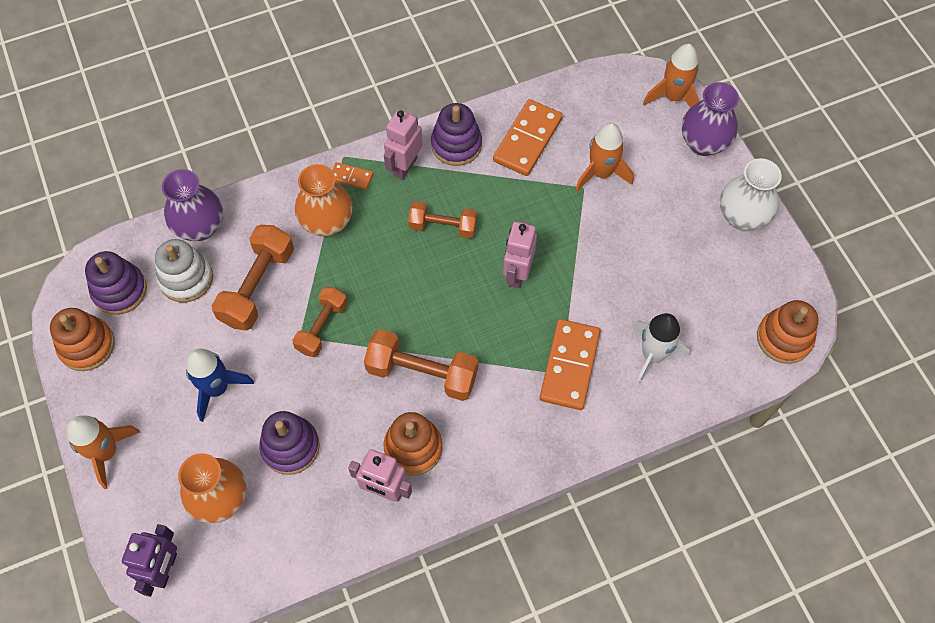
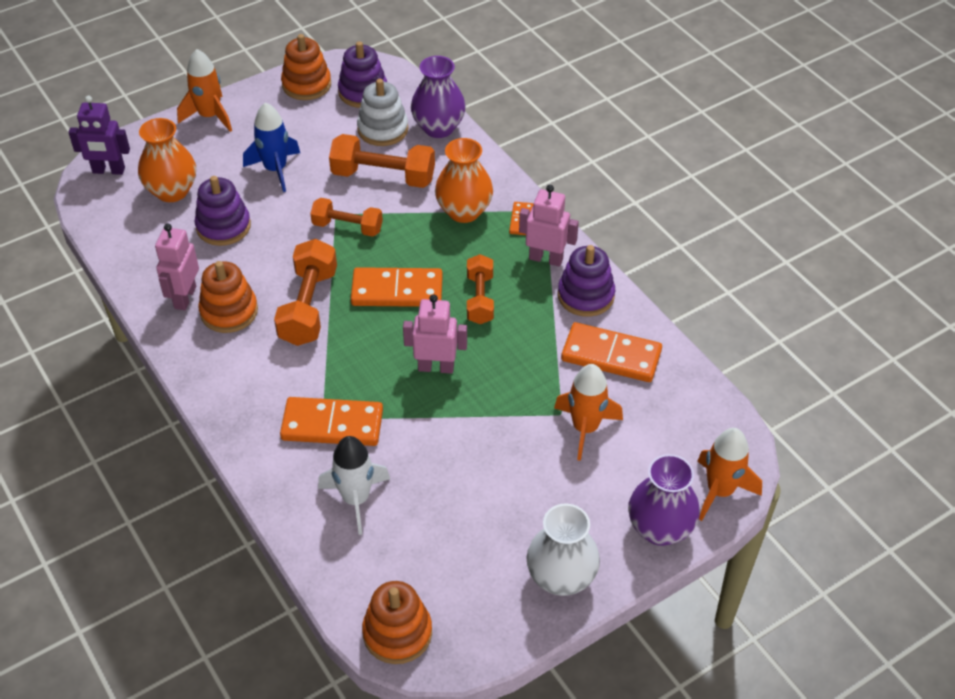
camera: 80 degrees right, 15 degrees down
none -> orange domino [351,267,443,307]

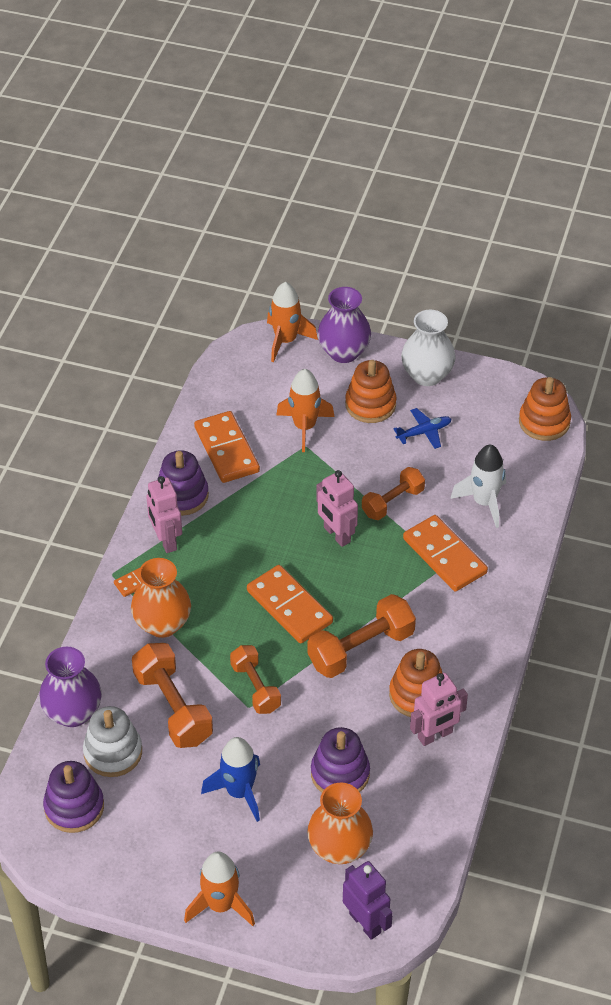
camera: 130 degrees left, 0 degrees up
orange stacking toy [281,34,331,100] -> orange stacking toy moved to [345,360,397,423]
orange dumbbell [467,254,494,324] -> orange dumbbell moved to [362,467,425,520]
none -> blue plane [393,408,451,449]

